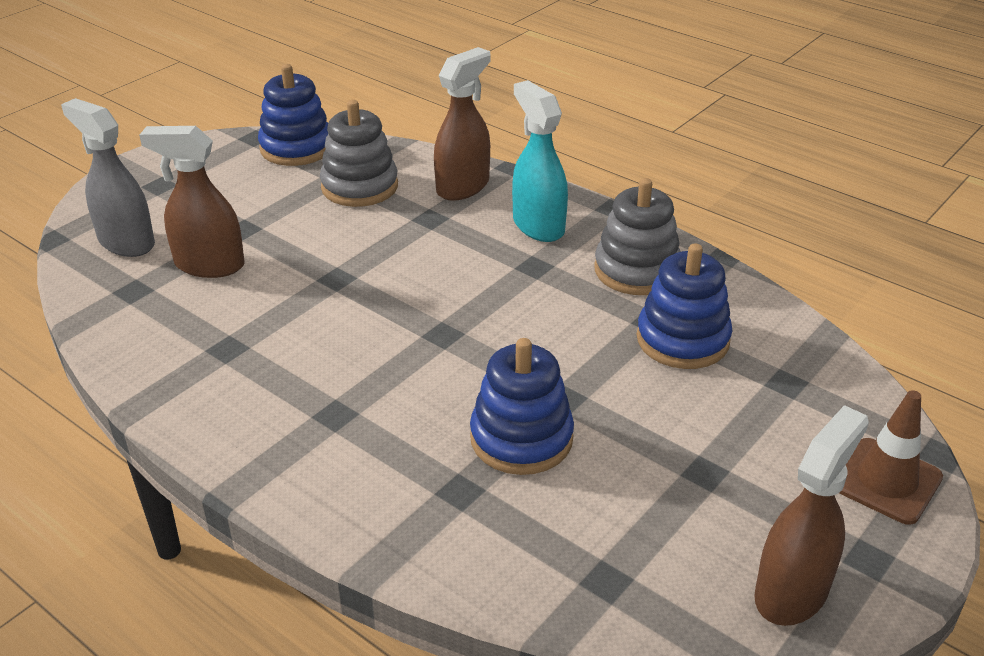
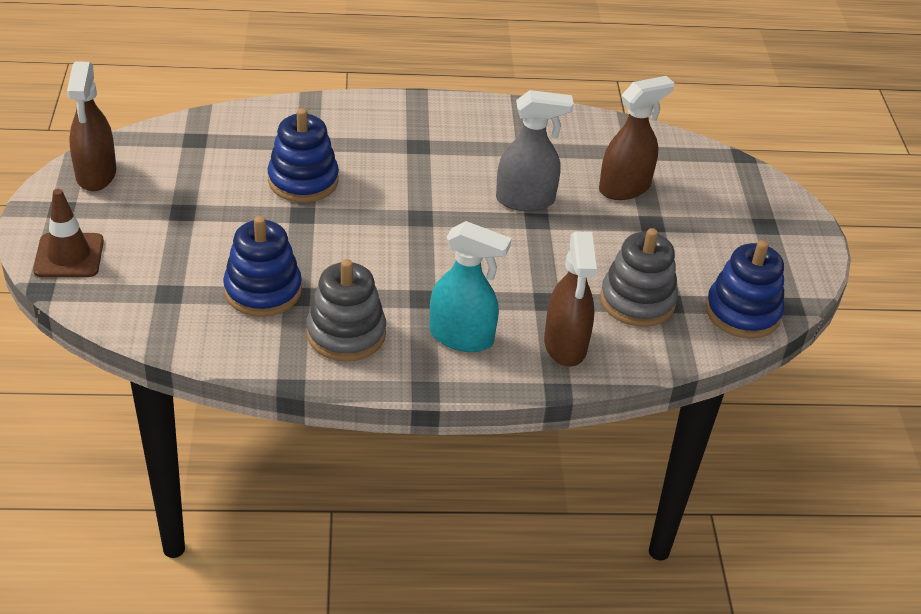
camera: 135 degrees right, 5 degrees up
grey spray bottle [61,98,155,257] -> grey spray bottle moved to [496,90,574,211]

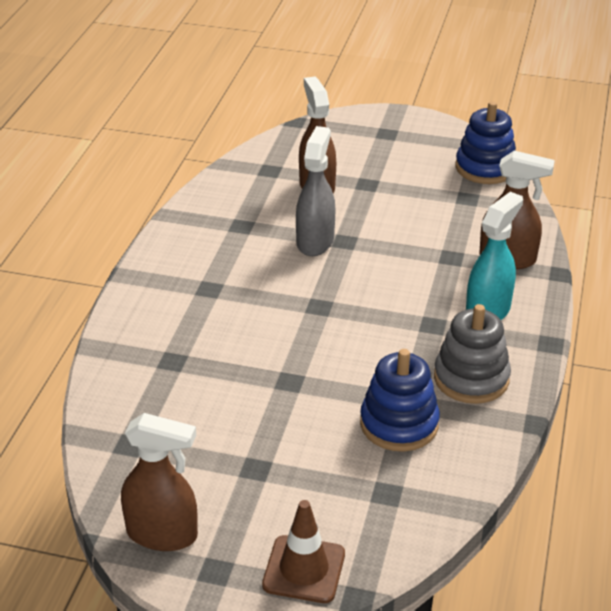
camera: 70 degrees left, 5 degrees down
blue stacking toy [268,108,339,203] -> none
grey stacking toy [600,228,678,327] -> none

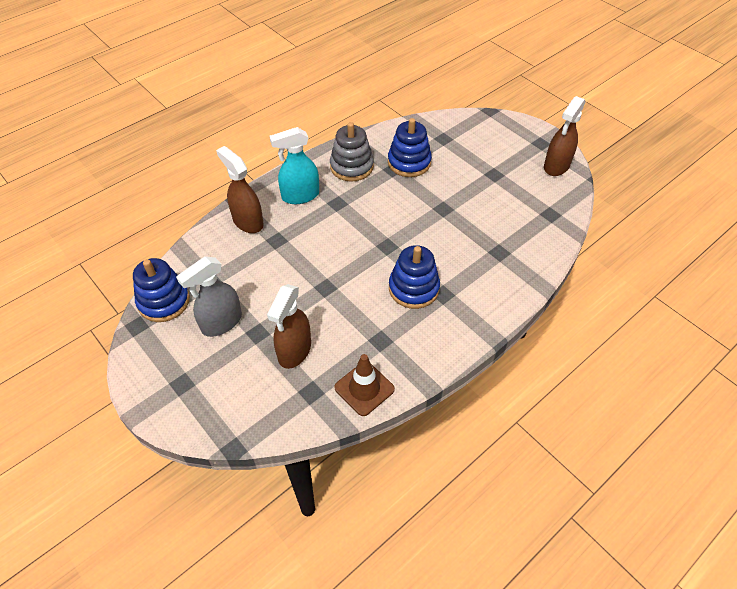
camera: 145 degrees left, 15 degrees up
brown spray bottle [121,413,198,551] -> brown spray bottle turned 105 degrees counterclockwise [544,96,586,176]
brown traffic cone [262,500,345,603] -> brown traffic cone moved to [334,354,395,416]
grey spray bottle [296,126,335,256] -> grey spray bottle moved to [176,256,242,337]
none -> blue stacking toy [389,245,440,309]

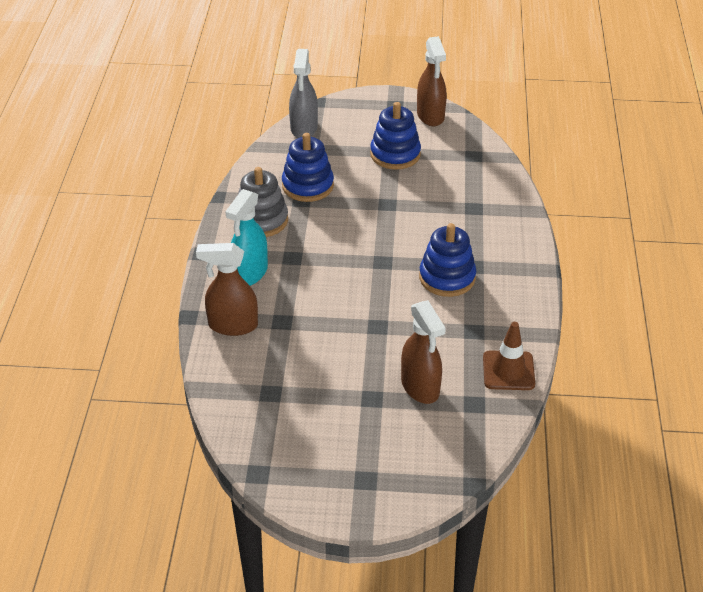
camera: 45 degrees left, 10 degrees down
blue stacking toy [133,258,190,322] -> blue stacking toy moved to [370,102,421,170]
grey spray bottle [176,256,242,337] -> grey spray bottle moved to [289,49,318,138]

